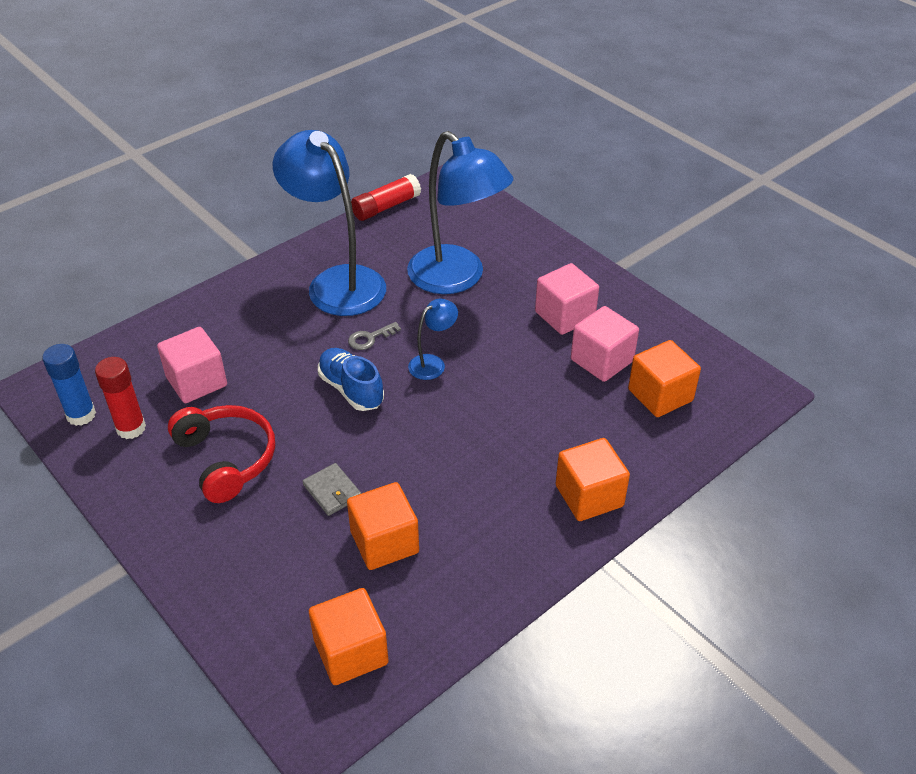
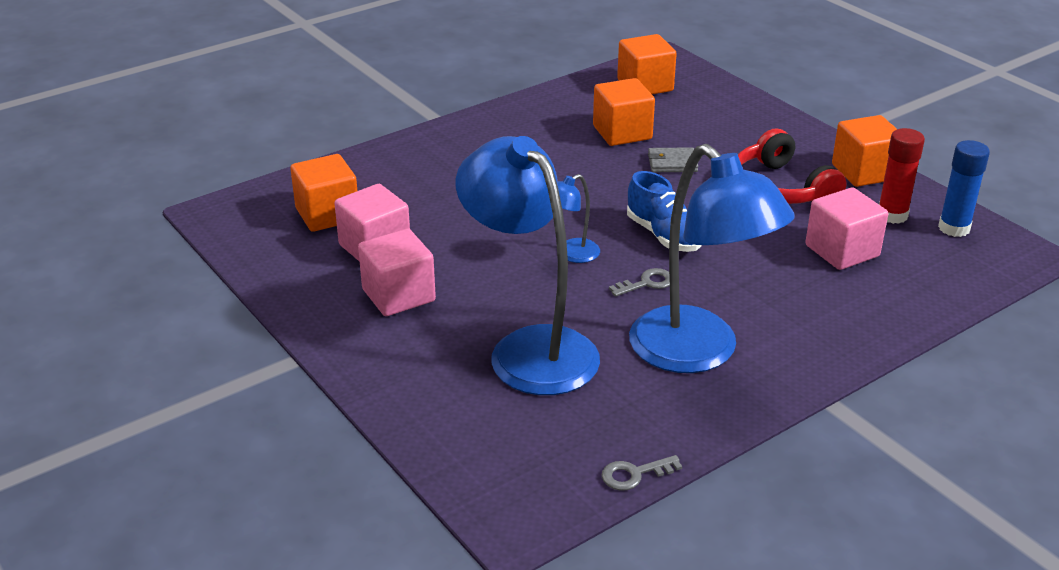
camera: 175 degrees left, 10 degrees down
grey wallet [303,463,362,516] -> grey wallet turned 60 degrees counterclockwise [648,147,698,172]
red glue stick [351,174,421,221] -> grey key [602,455,682,491]
orange cube [555,438,630,521] -> orange cube moved to [832,115,897,187]

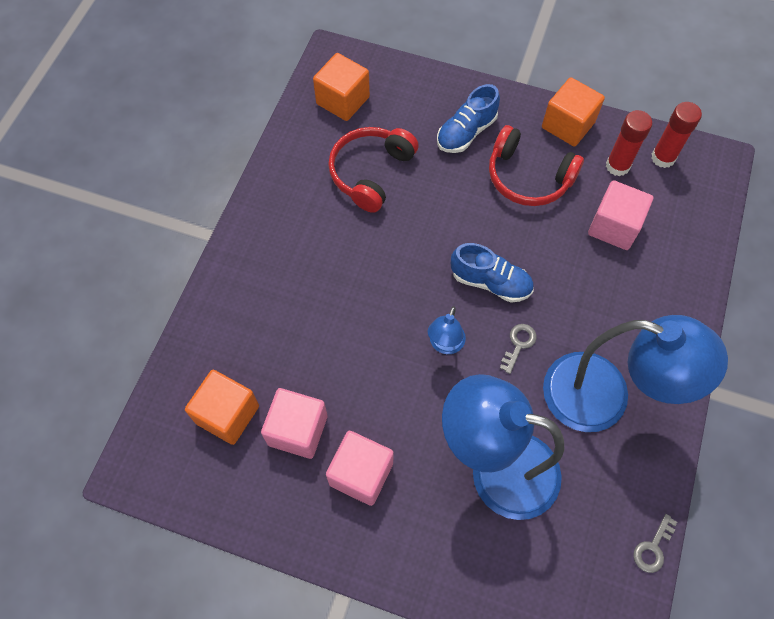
camera: 35 degrees left, 30 degrees up
orange cube [593,78,655,146] -> red headphones [328,127,419,213]
grey wallet [648,147,698,172] -> none
blue glue stick [938,140,990,237] -> red glue stick [651,102,702,168]
none -> blue shoe [437,84,500,153]

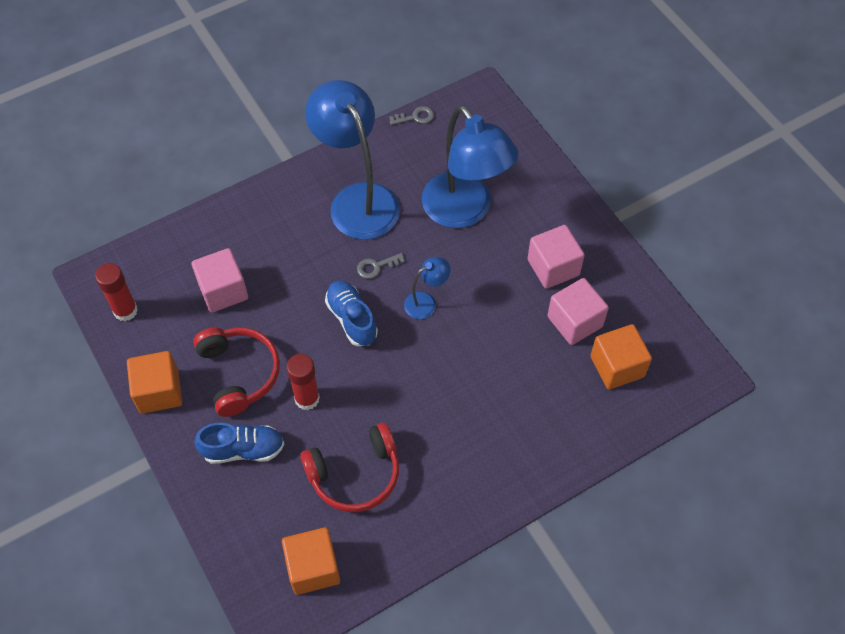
camera: 140 degrees left, 5 degrees down
red glue stick [606,110,652,176] -> red glue stick moved to [286,354,320,410]

